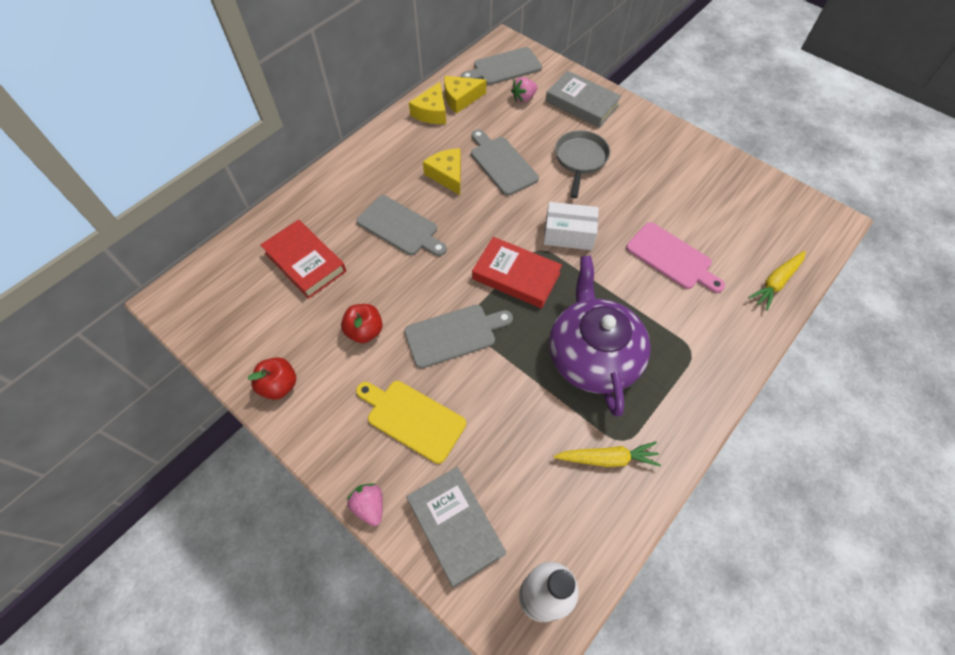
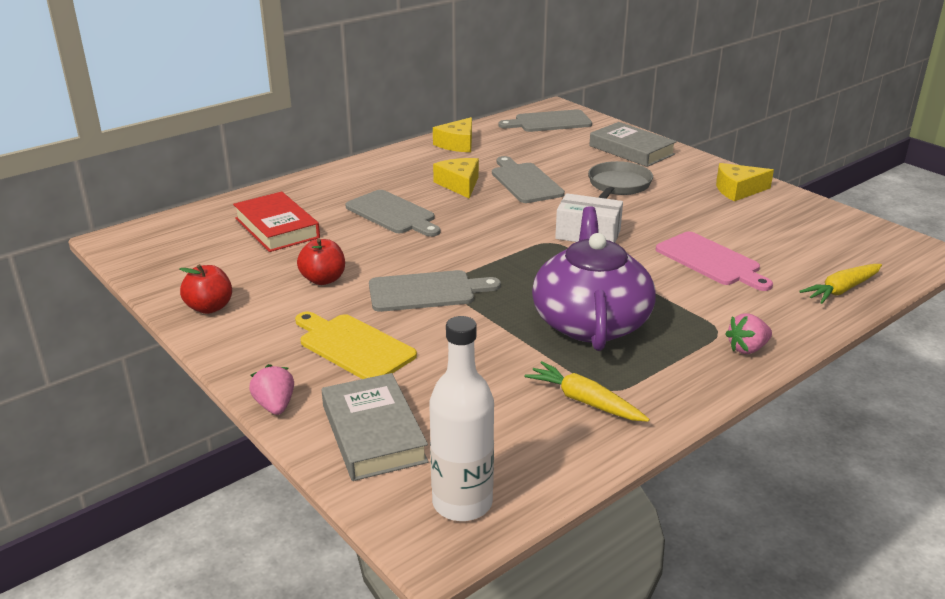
camera: 10 degrees right, 30 degrees down
yellow cheese [444,76,486,114] -> yellow cheese moved to [716,163,774,201]
red book [472,237,562,308] -> none
pink strawberry [511,77,538,103] -> pink strawberry moved to [725,313,772,354]
yellow carrot [553,442,661,467] -> yellow carrot turned 150 degrees counterclockwise [525,361,650,422]

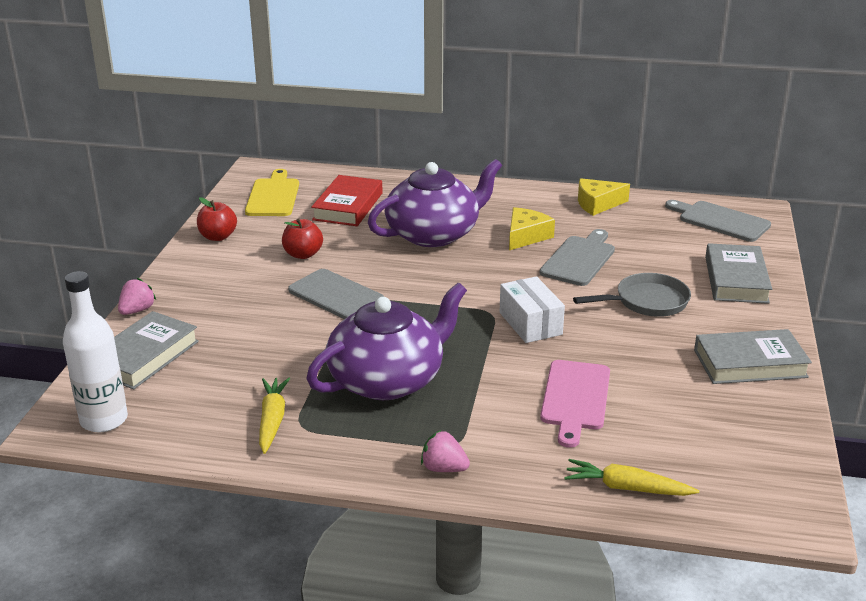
camera: 50 degrees right, 0 degrees up
yellow cutting board [295,312,417,379] -> yellow cutting board moved to [245,169,299,216]
grey cutting board [346,190,441,237] -> purple teapot [367,159,502,247]
yellow cheese [716,163,774,201] -> grey book [694,329,812,384]

